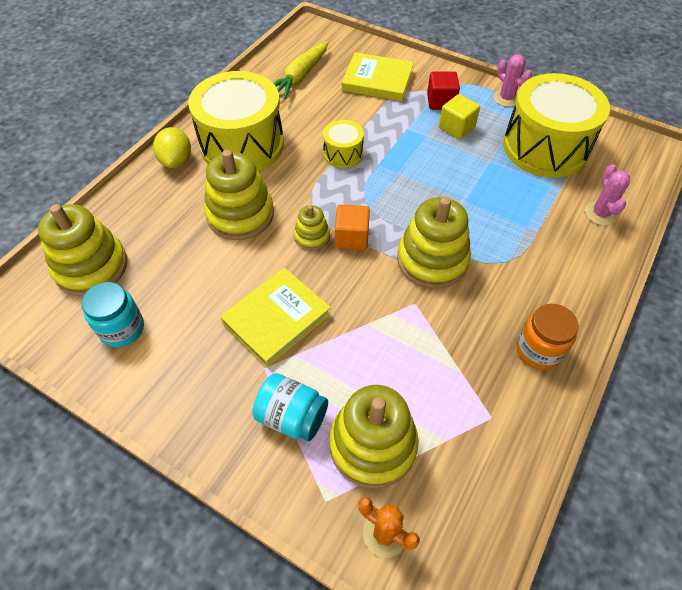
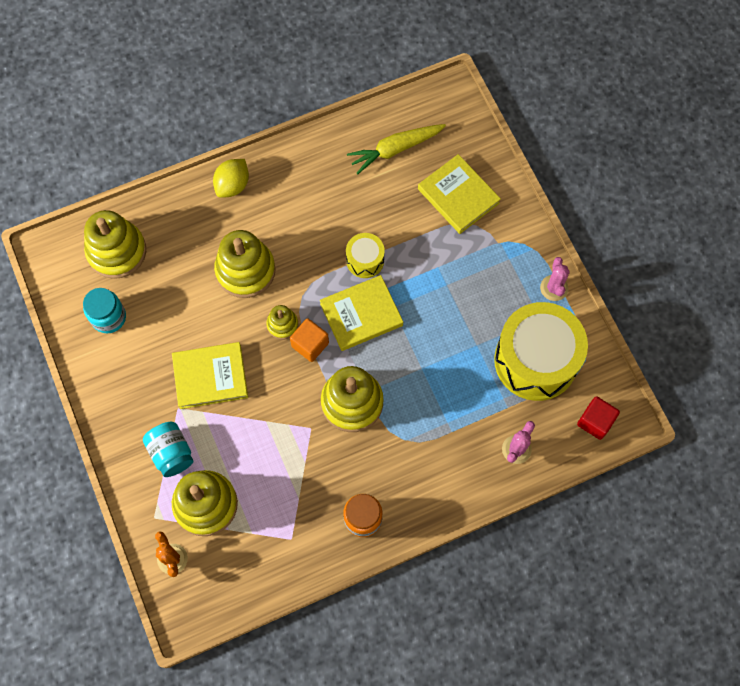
camera: 35 degrees right, 15 degrees up
yellow drum [188,71,284,171] -> none
red cube [427,71,460,110] -> red cube moved to [577,396,620,440]
yellow cube [439,94,480,139] -> none
none -> yellow book [320,275,403,351]

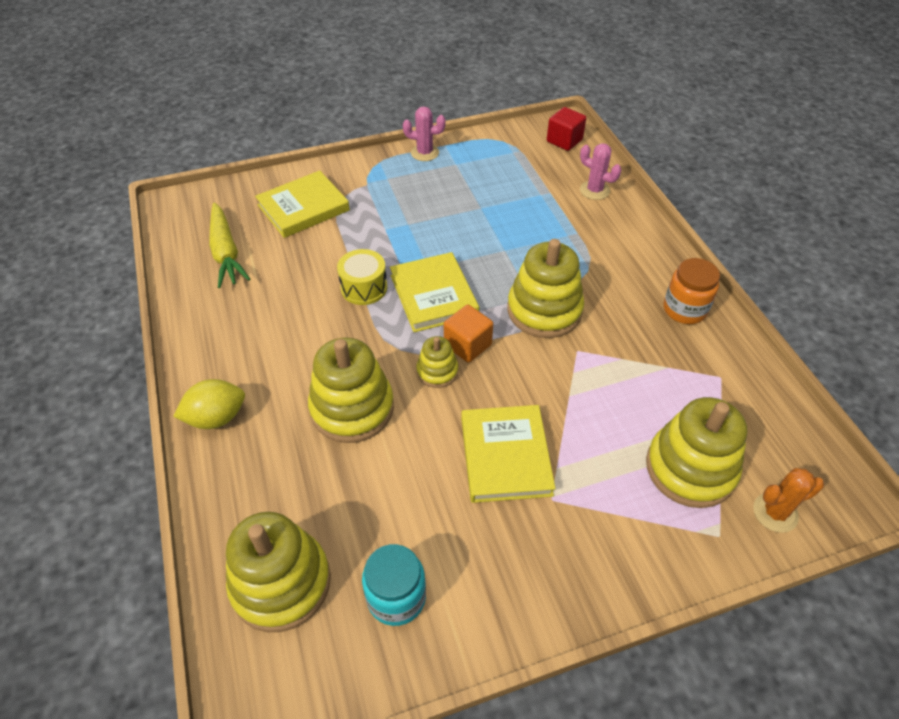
camera: 85 degrees left, 20 degrees down
turquoise jar [143,422,193,477] -> none
yellow lemon [213,159,249,198] -> yellow lemon turned 60 degrees counterclockwise [173,379,245,429]
yellow drum [494,302,588,401] -> none

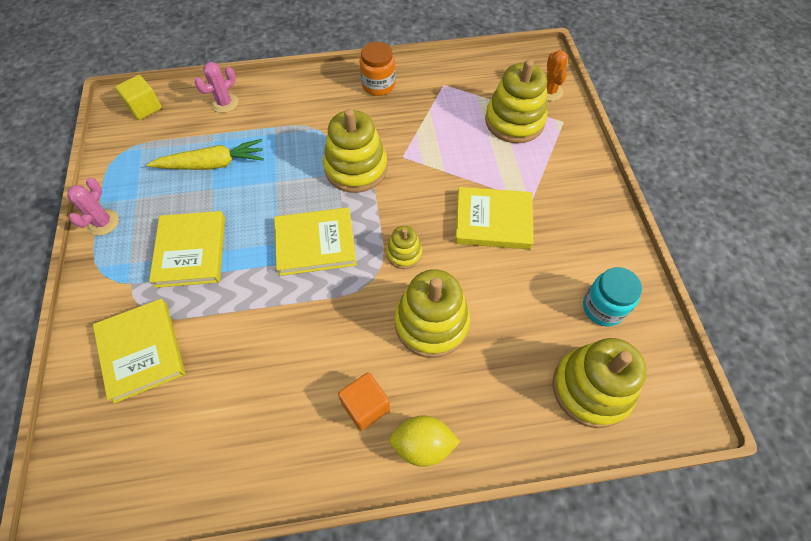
camera: 80 degrees left, 10 degrees up
yellow lemon [173,379,245,429] -> yellow lemon turned 75 degrees counterclockwise [389,415,460,467]
yellow carrot [209,202,250,288] -> yellow carrot moved to [147,139,264,170]
yellow drum [337,249,387,305] -> none
orange cube [444,305,493,363] -> orange cube moved to [338,372,390,431]
red cube [547,107,586,151] -> yellow cube [115,75,162,120]
none -> yellow book [149,211,225,288]

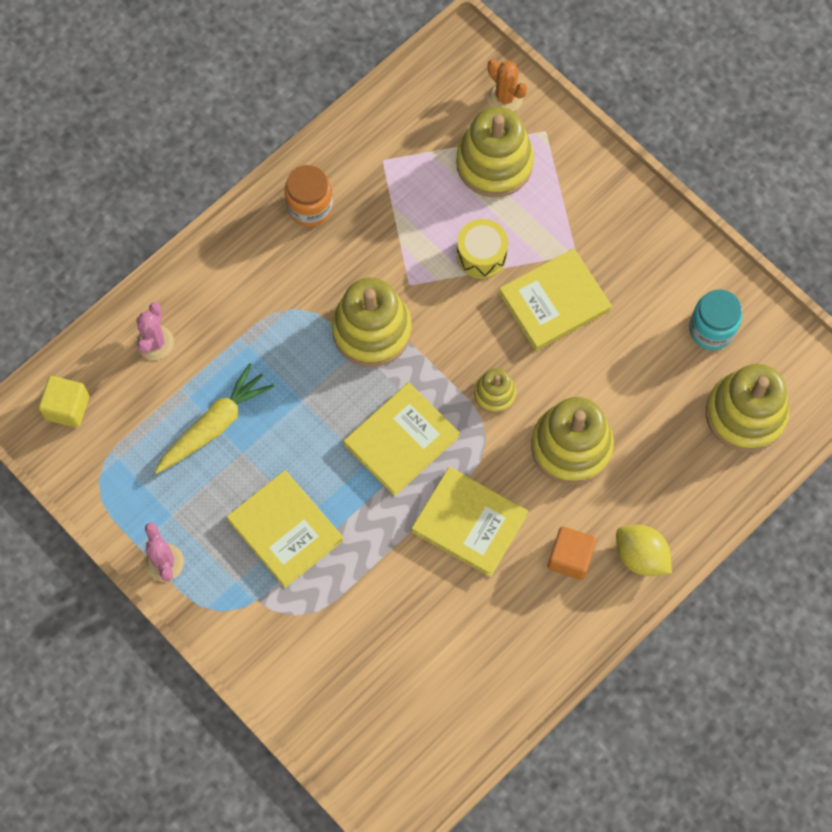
camera: 35 degrees left, 10 degrees up
yellow book [93,299,185,403] -> yellow book moved to [411,467,528,577]
yellow lemon [389,415,460,467] -> yellow lemon turned 75 degrees clockwise [616,525,672,576]
none -> yellow drum [457,219,508,279]

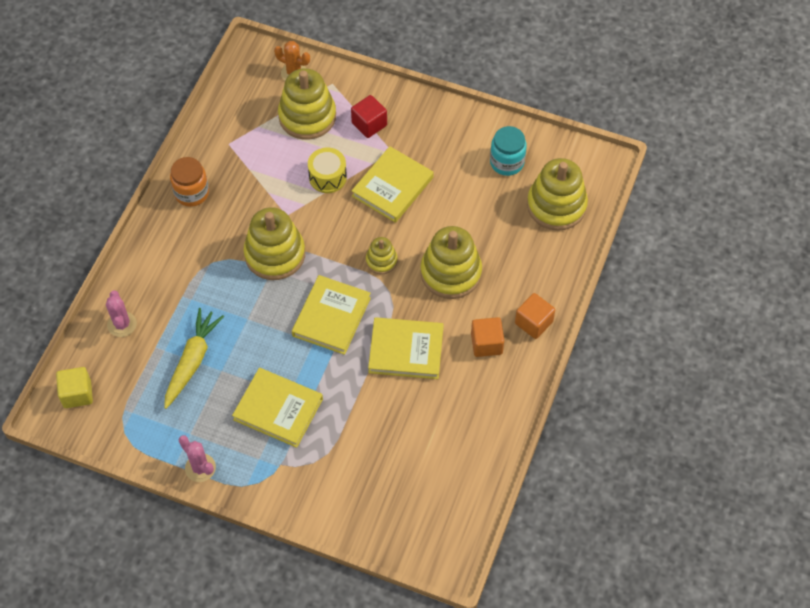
camera: 25 degrees left, 10 degrees down
yellow lemon [616,525,672,576] -> orange cube [515,293,555,339]
none -> red cube [351,95,387,138]

